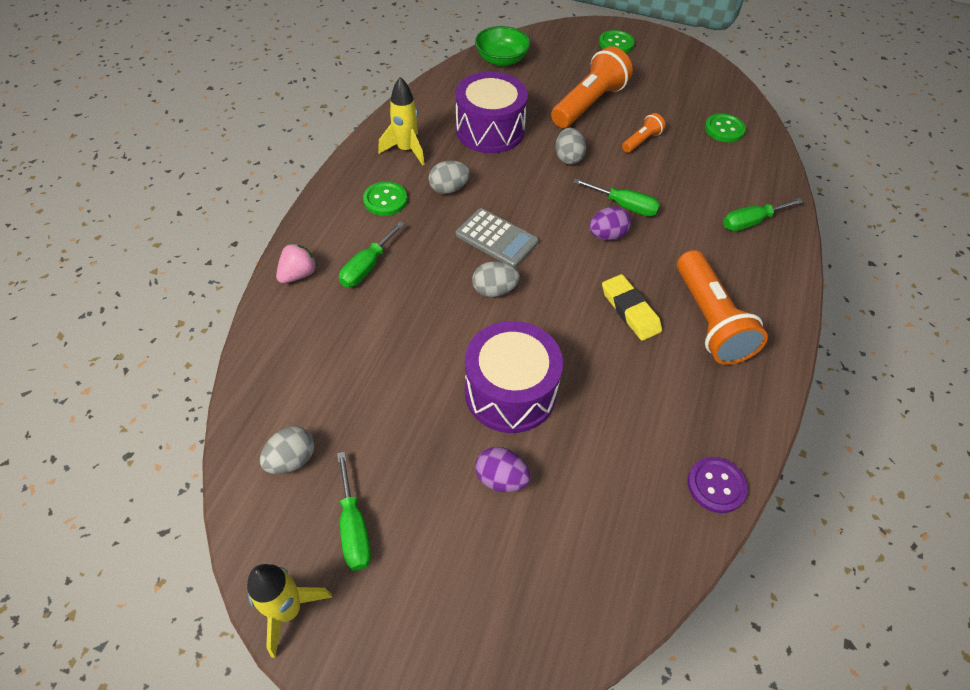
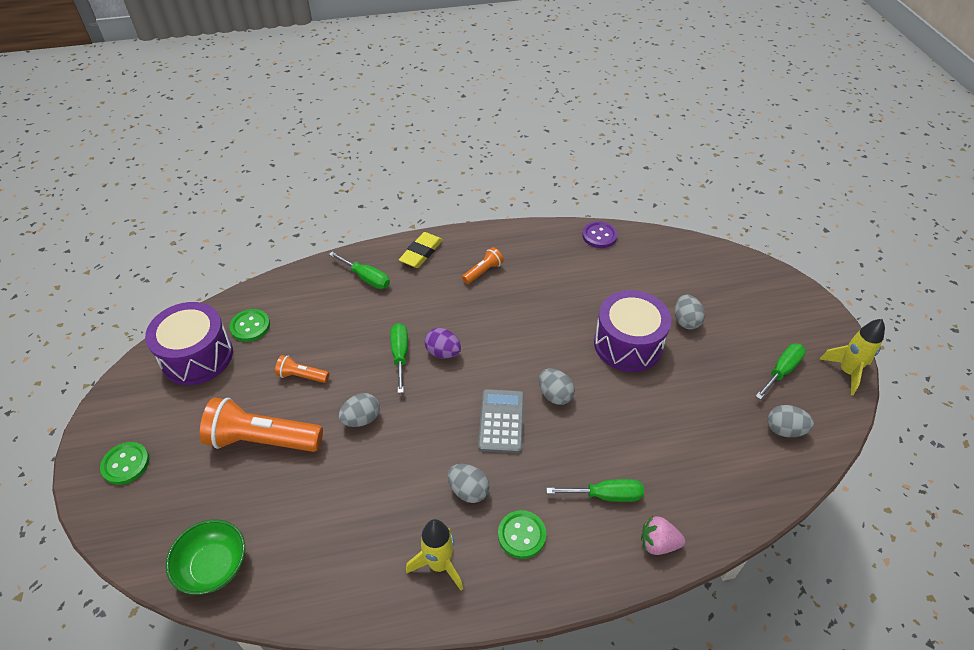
camera: 120 degrees left, 5 degrees down
purple drum [456,72,528,153] -> purple drum moved to [145,302,233,385]
purple egg [475,447,531,492] -> grey egg [675,294,705,330]
yellow eraser [602,274,662,341] -> yellow eraser moved to [399,232,443,268]
orange flashlight [677,250,768,365] -> orange flashlight [462,247,504,284], size x0.49

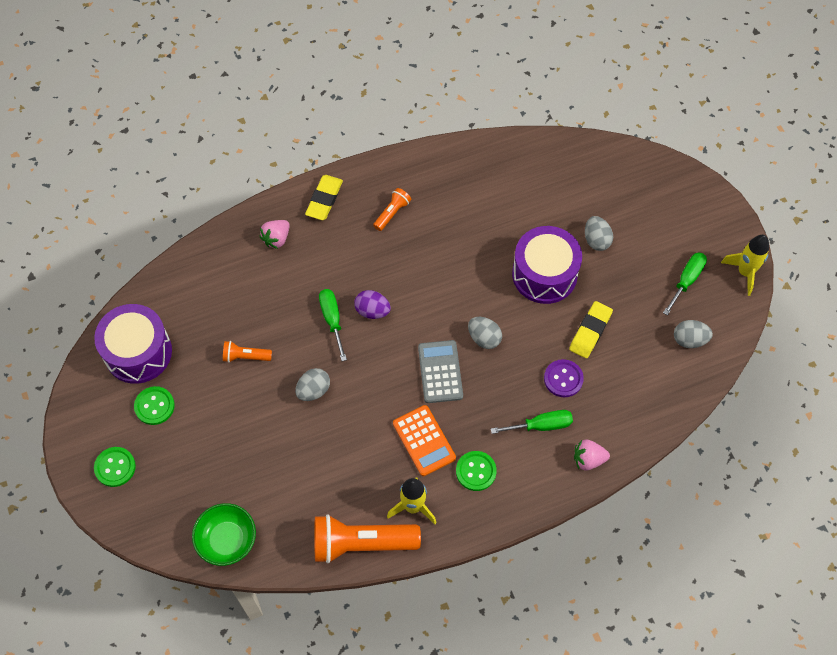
camera: 10 degrees left, 15 degrees up
orange flashlight [200,398,323,452] -> orange flashlight moved to [314,514,421,563]
green button [229,309,270,342] -> green button moved to [134,386,175,425]
green screwdriver [329,252,390,289] -> pink strawberry [260,220,290,249]
grey egg [448,464,489,503] -> orange calculator [393,405,456,476]
purple button [582,221,618,248] -> purple button moved to [544,359,584,397]
none -> yellow eraser [569,301,613,358]

